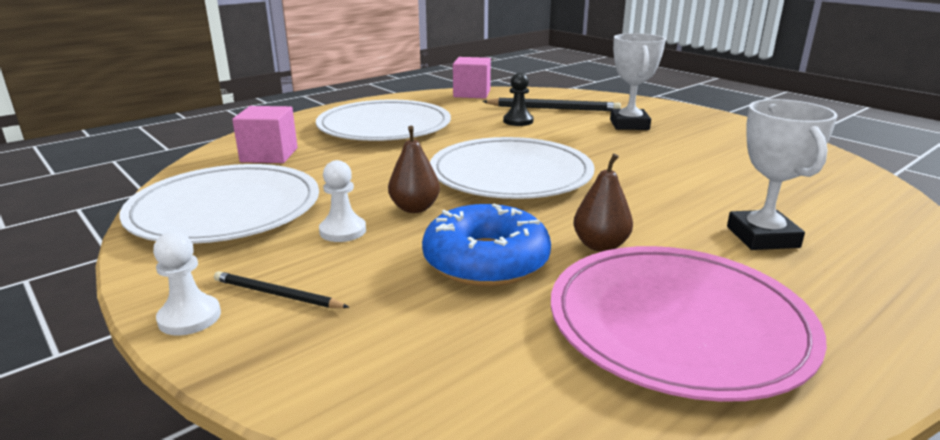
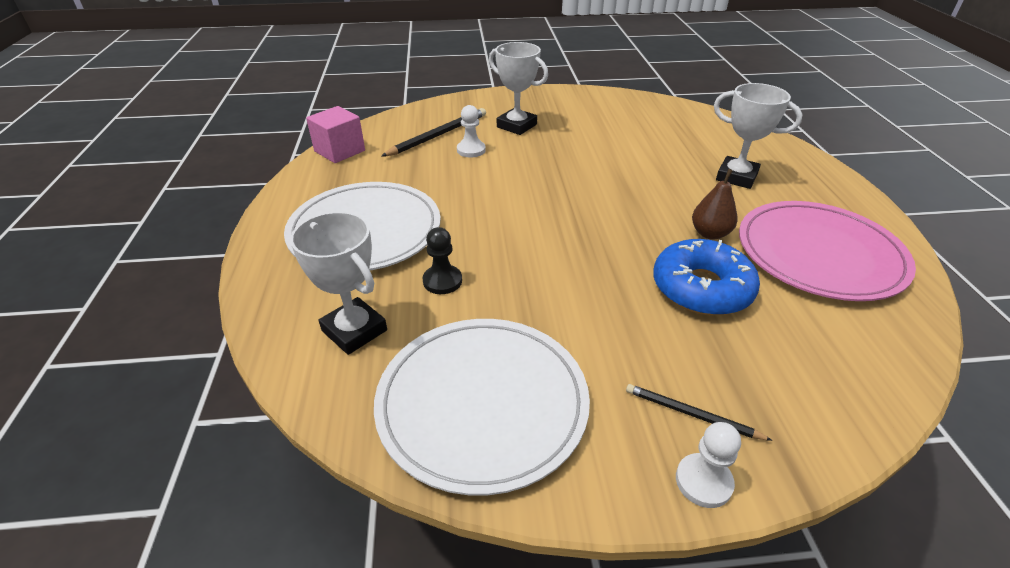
camera: 55 degrees left, 15 degrees up
black pencil [214,271,349,308] -> black pencil turned 60 degrees clockwise [626,384,773,441]
pink cube [232,106,298,163] -> white trophy [290,212,387,355]
white pawn [319,160,366,242] -> white pawn moved to [457,105,486,158]
brown pear [388,126,440,213] -> none
white plate [430,137,595,199] -> none
black pawn [503,73,534,126] -> black pawn moved to [422,227,462,294]

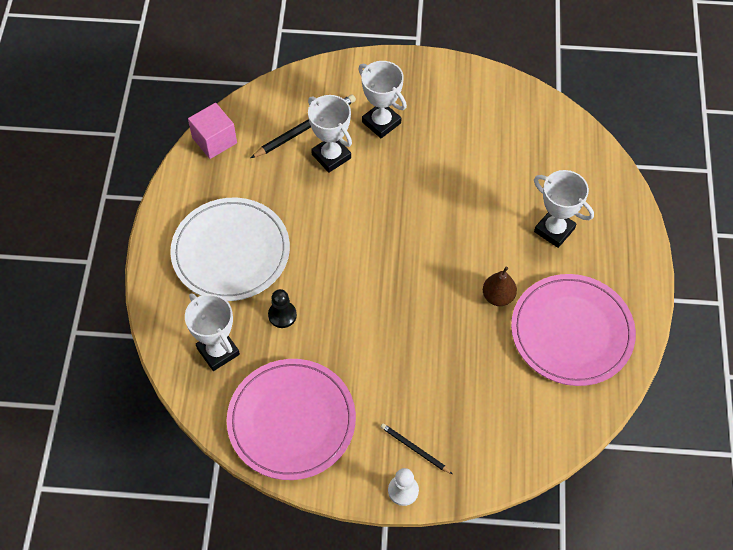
camera: 10 degrees right, 20 degrees up
white plate [374,319,590,495] -> pink plate [227,359,356,480]
white pawn [457,105,486,158] -> white trophy [308,95,352,173]
blue donut [653,239,760,315] -> none

